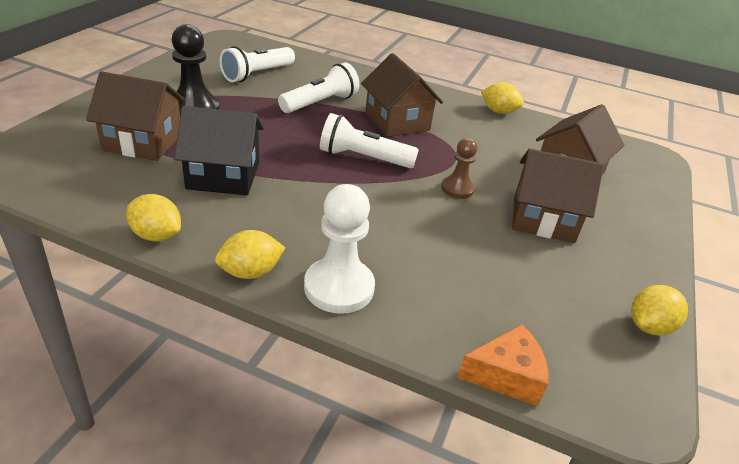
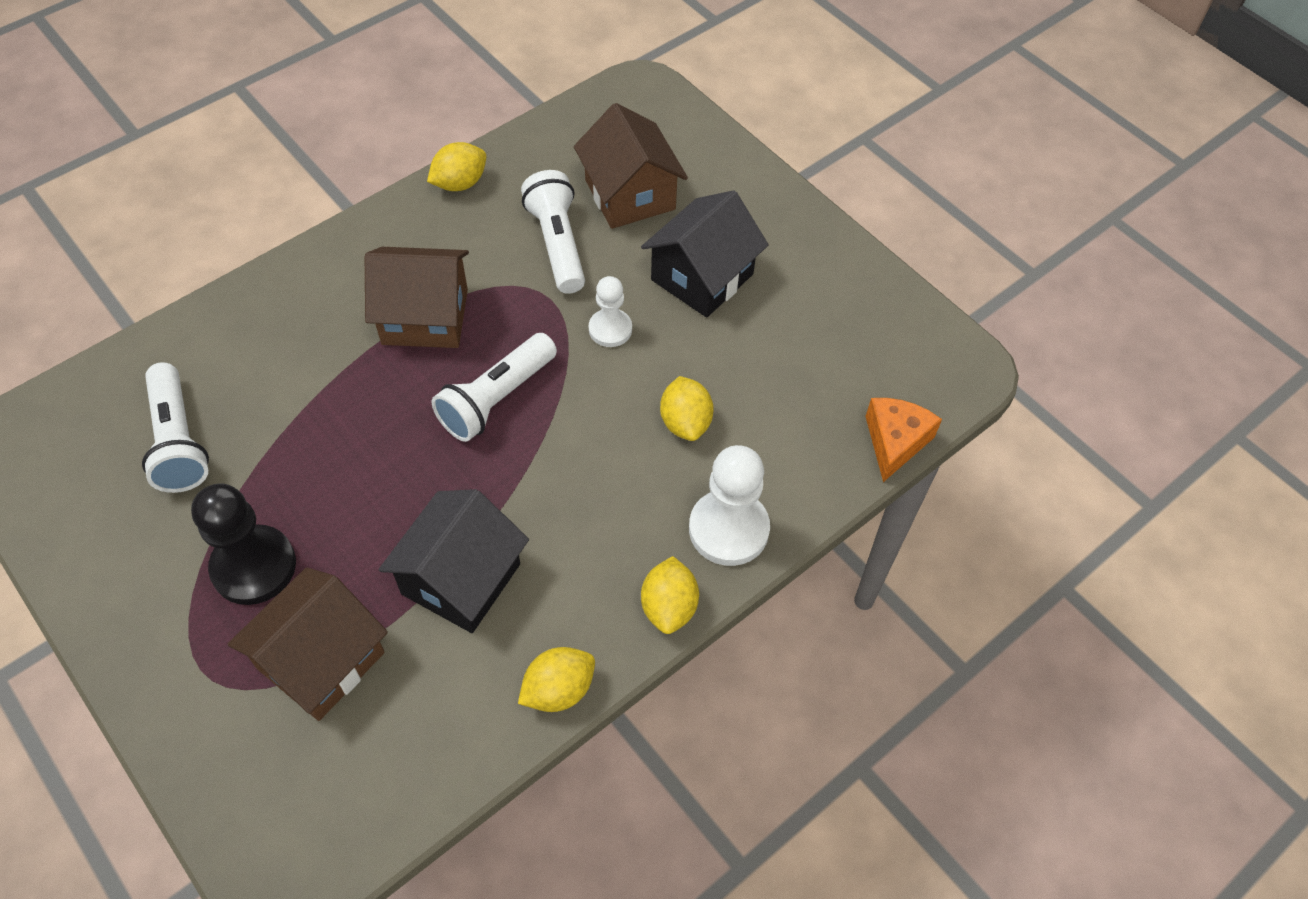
camera: 60 degrees left, 20 degrees up
white flashlight [278,62,360,113] -> white flashlight moved to [521,170,585,294]
brown pawn [441,138,478,199] -> white pawn [589,276,632,347]
brown house [512,149,604,243] -> black house [641,190,769,318]
yellow lemon [631,285,688,336] -> yellow lemon moved to [660,376,714,441]

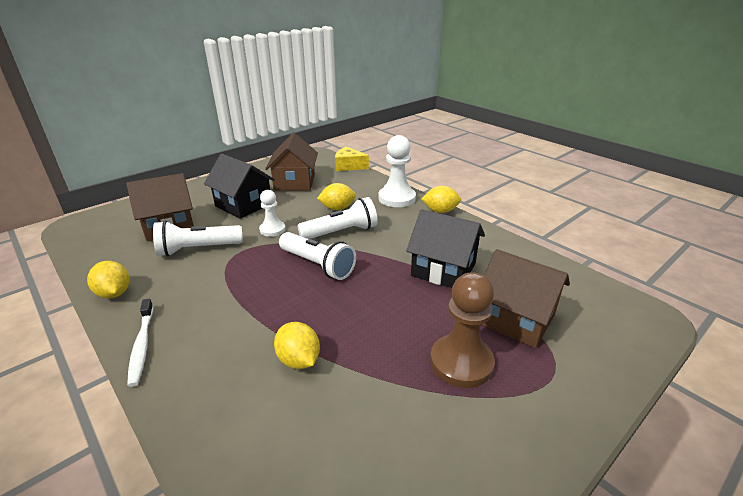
camera: 90 degrees left, 25 degrees down
white flashlight [142,362,209,493] -> white flashlight moved to [297,197,378,239]
black pawn [191,483,296,605] -> brown pawn [430,272,495,388]
brown house [365,247,469,348] -> brown house moved to [265,133,318,191]
yellow lemon [518,647,595,712] -> yellow lemon moved to [274,322,320,369]
orange cheese [865,398,942,482] -> yellow cheese [335,147,369,171]
none -> white toothbrush [127,299,153,387]

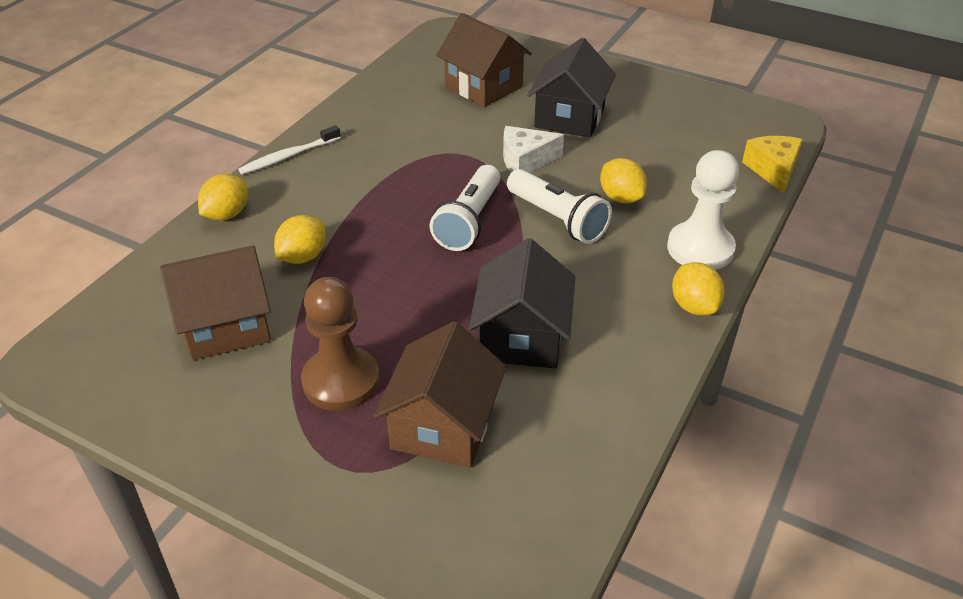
camera: 70 degrees right, 10 degrees up
yellow lemon [87,261,129,298] -> yellow lemon moved to [198,174,248,220]
white flashlight [153,221,243,257] -> none
white pawn [259,190,285,237] -> white cheese [503,126,564,173]
brown house [265,133,318,191] -> brown house moved to [160,246,271,360]

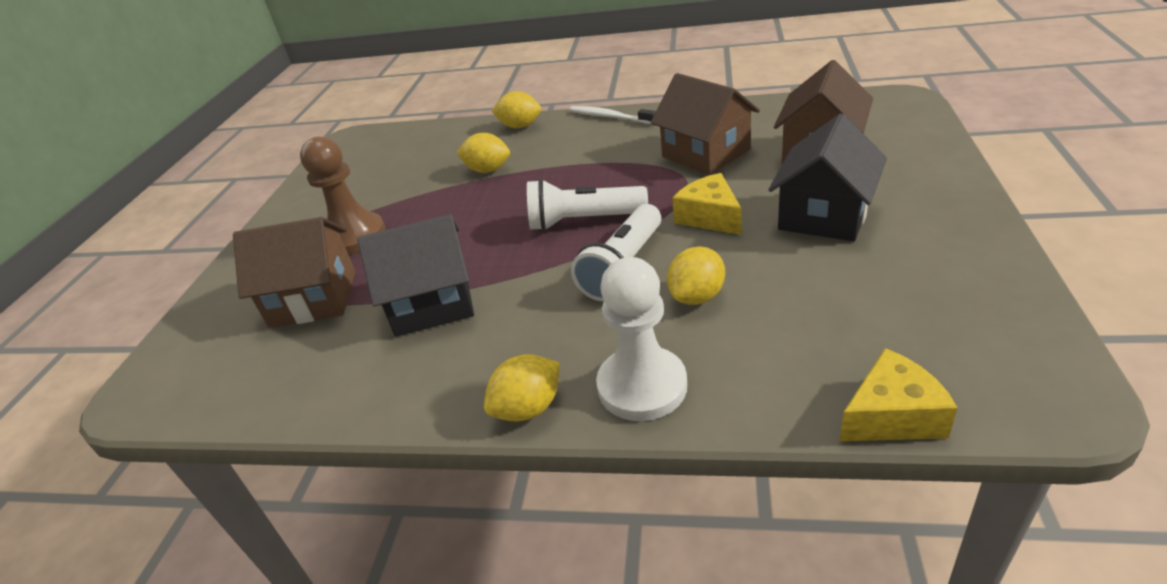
camera: 75 degrees right, 5 degrees down
brown house [160,246,271,360] -> brown house moved to [651,73,760,175]
white cheese [503,126,564,173] -> yellow cheese [673,173,742,235]
black house [527,38,616,138] -> black house turned 60 degrees counterclockwise [768,114,887,241]

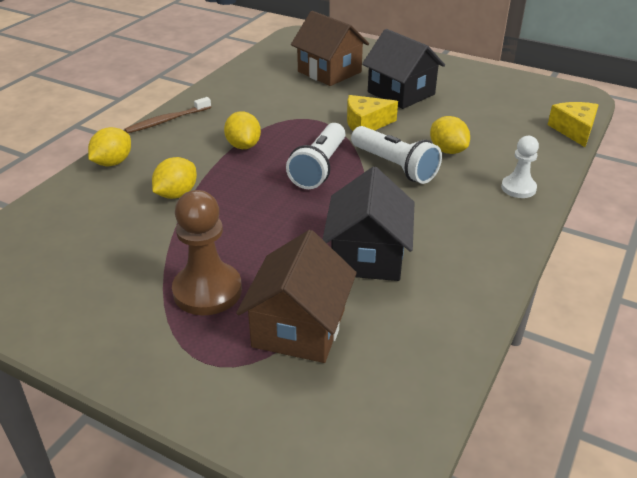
camera: 75 degrees left, 0 degrees up
yellow lemon [484,354,560,421] -> yellow lemon moved to [224,111,261,149]
white toothbrush [569,106,656,124] -> brown toothbrush [124,97,211,133]
white pawn [596,257,687,421] -> white pawn [501,136,539,198], size x0.60
brown house [651,73,760,175] -> none

